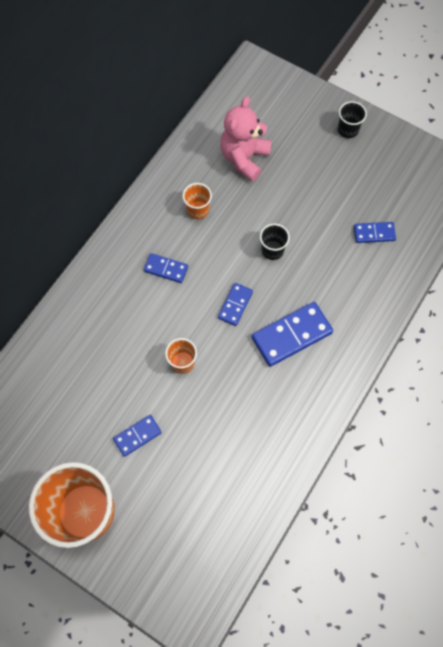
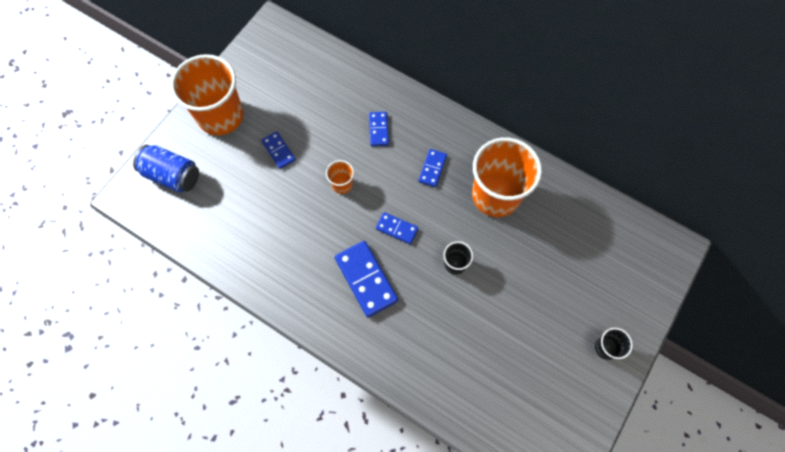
camera: 90 degrees right, 0 degrees up
orange cup [182,183,212,219] -> orange cup [472,137,542,217], size x2.28
pink teddy bear [220,96,272,182] -> none
blue domino [354,222,396,243] -> blue domino moved to [369,112,389,146]
none -> blue can [133,145,199,193]

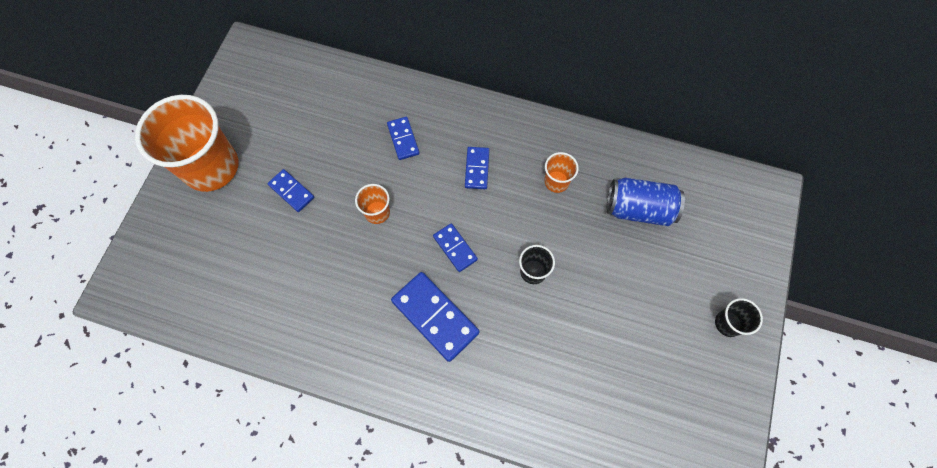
camera: 15 degrees left, 0 degrees up
blue can [133,145,199,193] -> blue can moved to [607,178,685,226]
blue domino [376,212,419,244] -> blue domino turned 45 degrees clockwise [433,223,478,272]
orange cup [472,137,542,217] -> orange cup [544,152,579,193], size x0.44

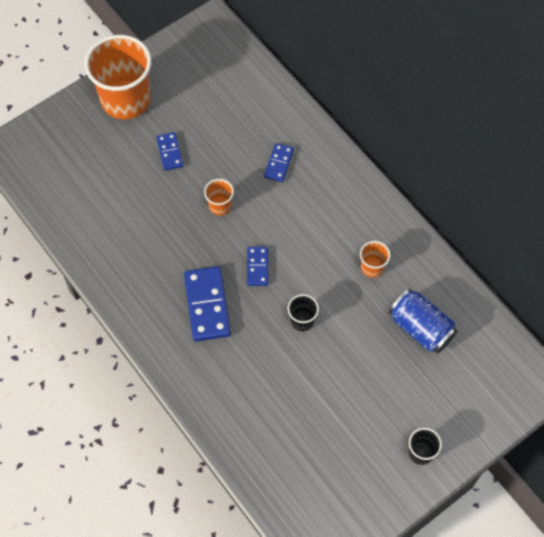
camera: 35 degrees right, 5 degrees down
blue domino [465,147,489,189] -> none

